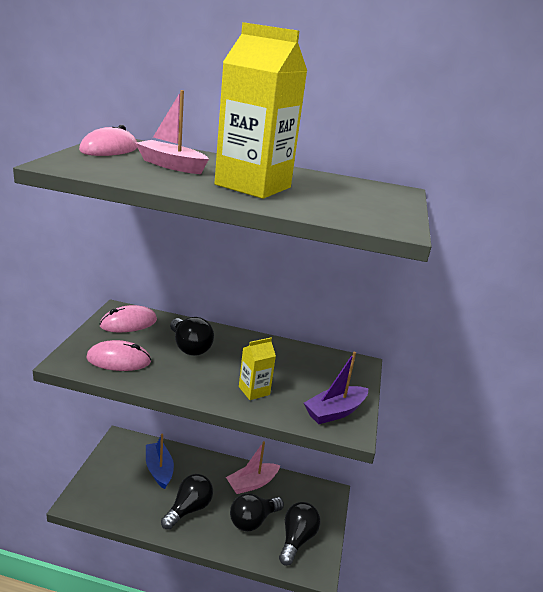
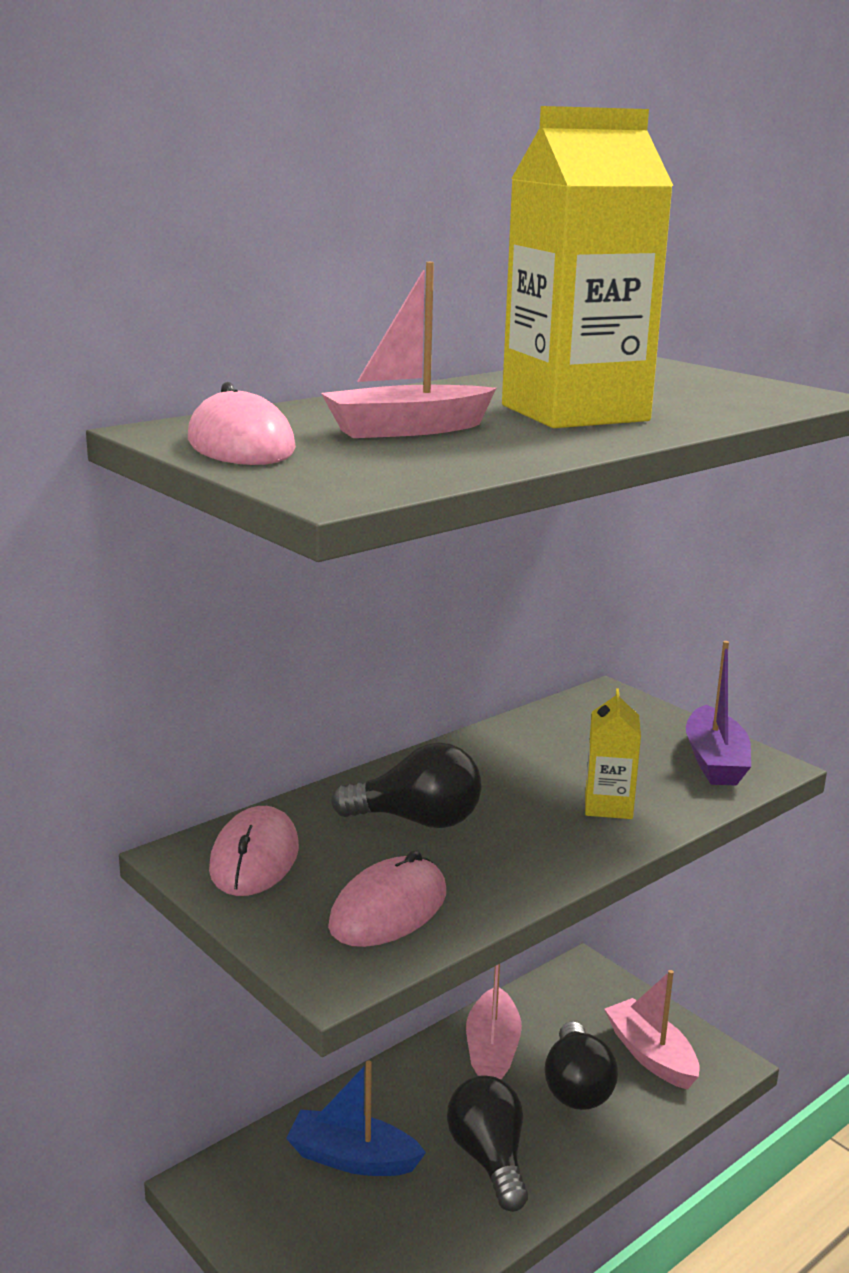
camera: 50 degrees left, 5 degrees down
black light bulb [279,502,320,566] -> pink boat [605,970,700,1090]

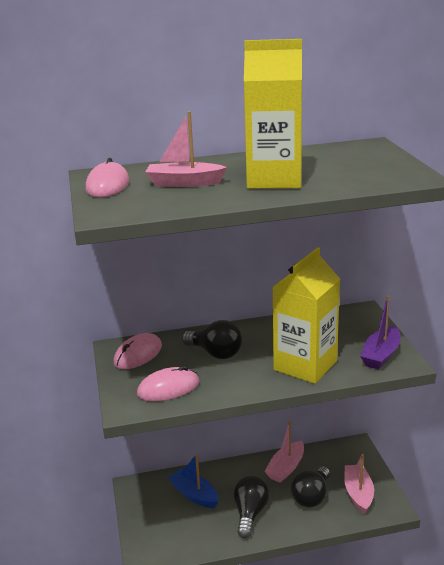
camera: 30 degrees right, 5 degrees up
yellow carton [585,688,641,819] -> yellow carton [272,247,340,384], size x2.08

